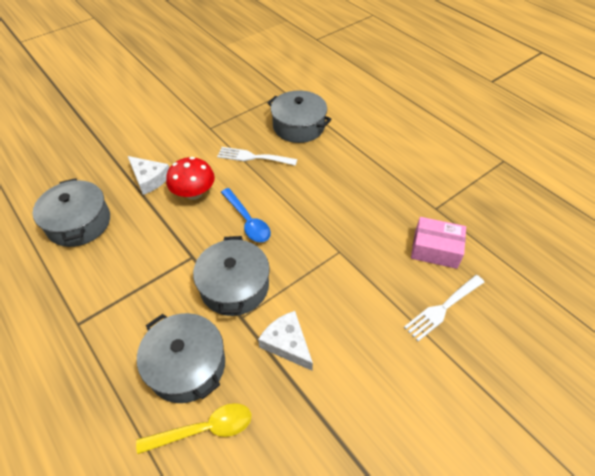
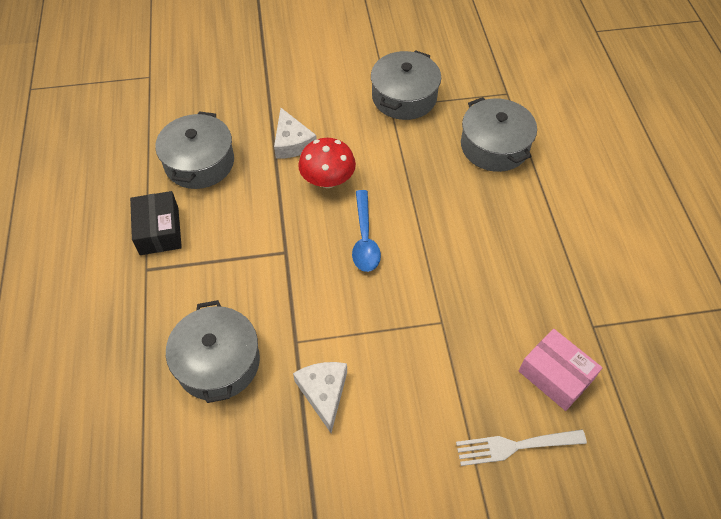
camera: 30 degrees right, 5 degrees up
yellow spoon [136,403,251,454] -> none
grey pot [193,236,270,316] -> grey pot moved to [371,50,441,120]
white fork [217,147,297,166] -> none
none -> black box [130,191,182,255]

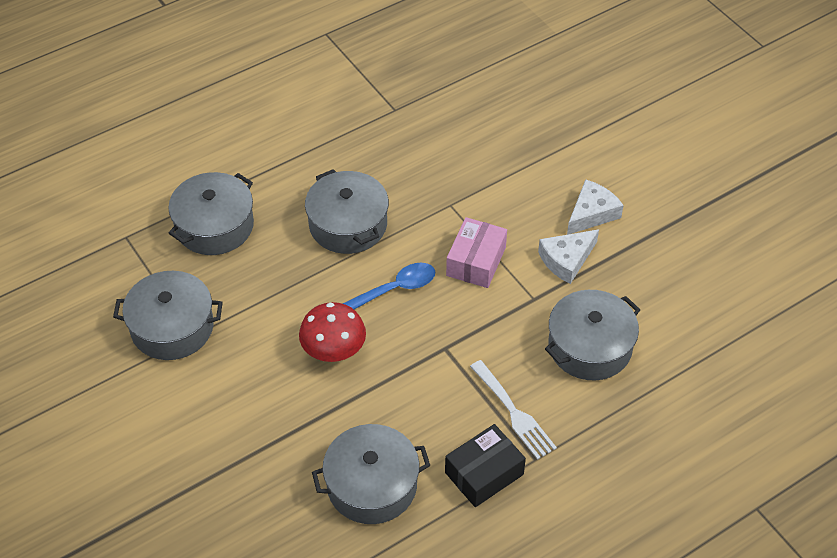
camera: 115 degrees left, 5 degrees down
white cheese [274,108,317,159] -> white cheese moved to [567,179,624,235]
white fork [456,430,587,466] -> white fork moved to [470,360,557,460]
pink box [519,329,602,411] -> pink box moved to [446,217,507,288]
none -> grey pot [305,169,389,254]

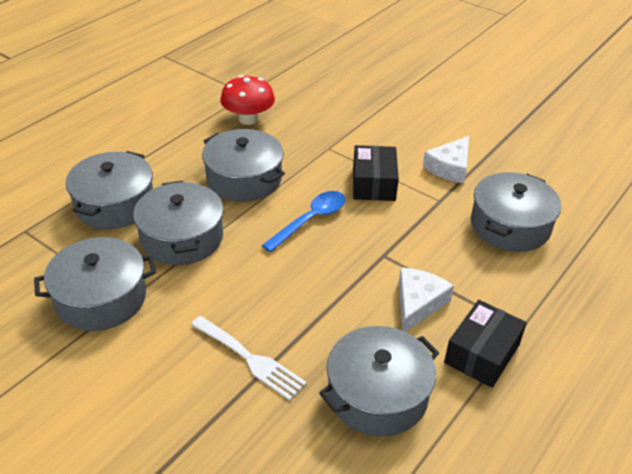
camera: 20 degrees left, 10 degrees down
red mushroom [299,302,366,362] -> red mushroom moved to [220,75,275,125]
pink box [446,217,507,288] -> black box [353,145,399,201]
white fork [470,360,557,460] -> white fork moved to [191,316,307,401]
white cheese [567,179,624,235] -> white cheese moved to [399,267,454,332]
none -> grey pot [133,181,224,265]

